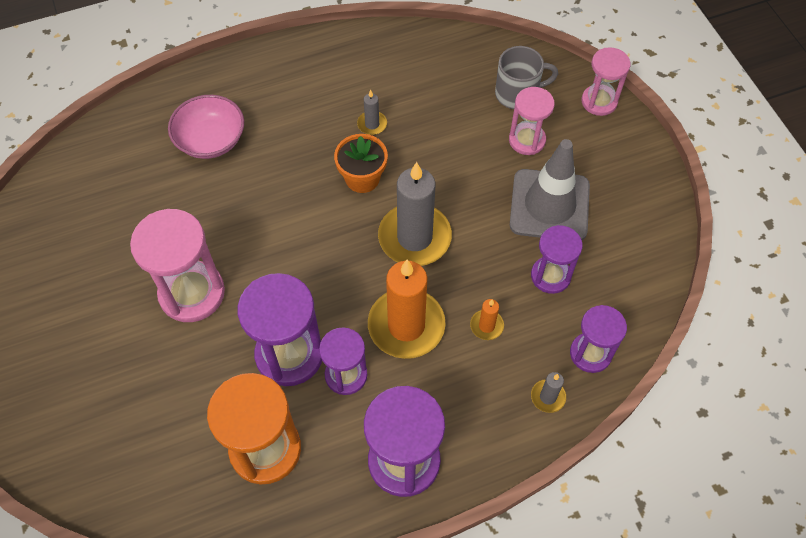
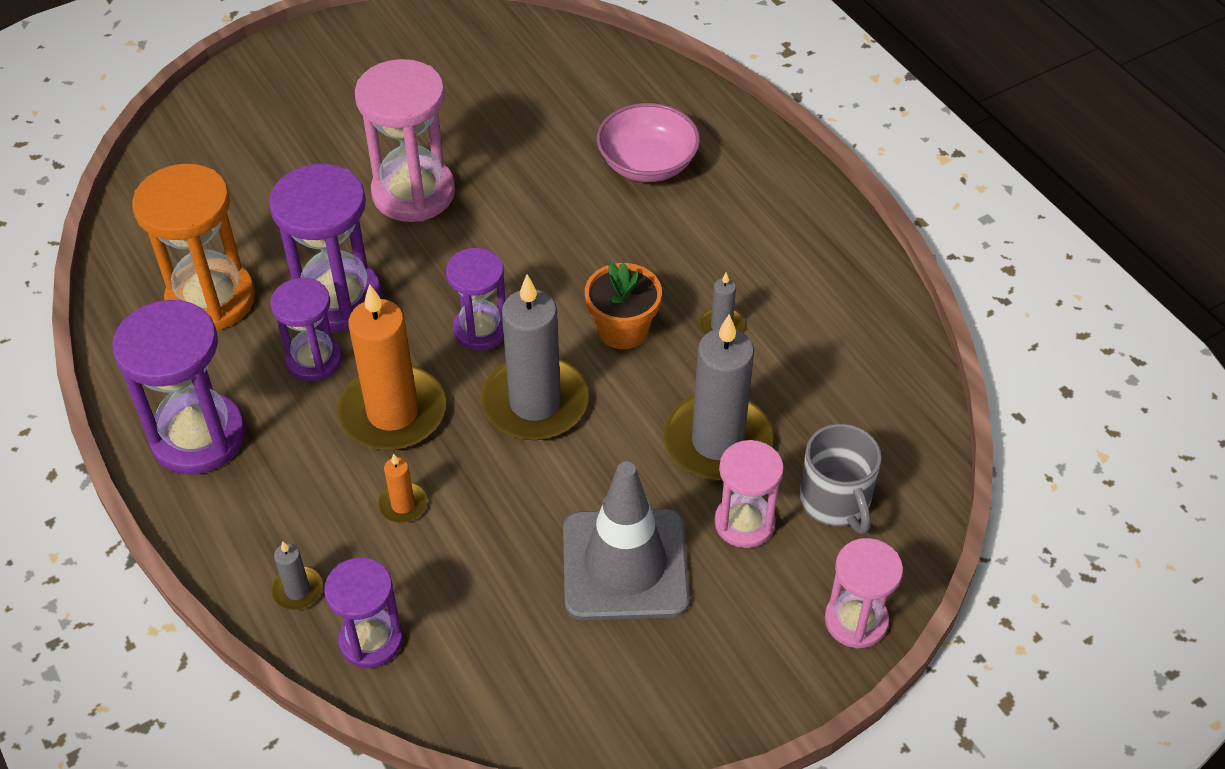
camera: 80 degrees right, 10 degrees down
purple hourglass [531,225,582,294] -> purple hourglass moved to [446,248,506,351]
none -> grey candle [663,314,773,480]

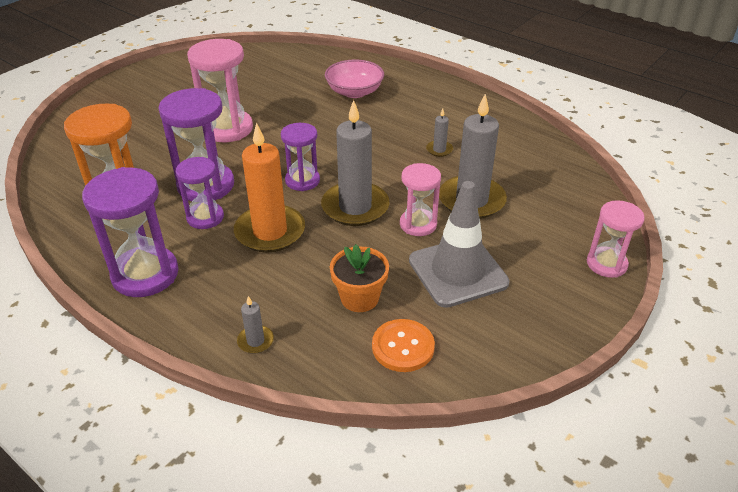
camera: 20 degrees left, 10 degrees down
purple hourglass [324,557,403,668] -> none
orange candle [378,453,427,523] -> none
orange flower pot [585,262,662,349] -> orange flower pot moved to [330,244,389,312]
pink hourglass [714,440,784,548] -> pink hourglass moved to [400,163,441,236]
grey mug [800,424,882,534] -> none
none -> orange button [372,319,435,372]

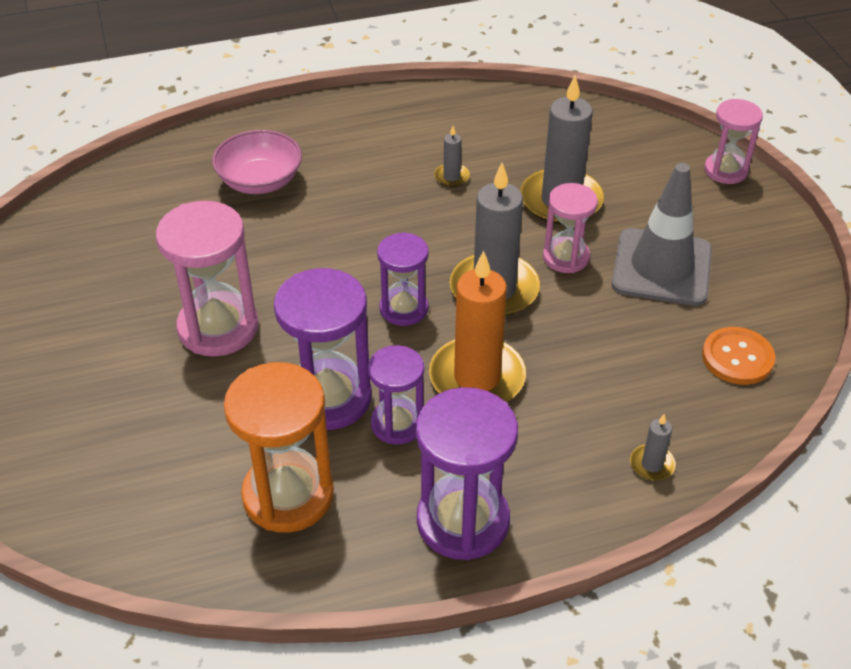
camera: 55 degrees left, 5 degrees up
orange flower pot [330,244,389,312] -> none

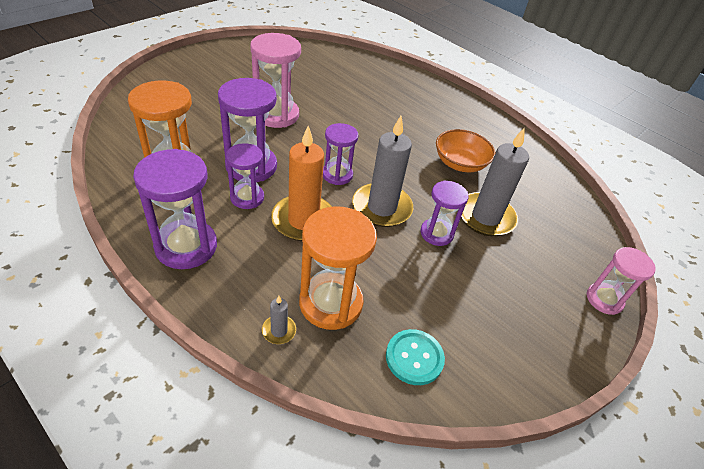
camera: 55 degrees right, 0 degrees up
pink bowl [212,130,302,194] -> none
grey candle [434,126,470,187] -> orange bowl [436,129,495,172]
pink hourglass [543,183,598,273] -> purple hourglass [420,181,468,246]
grey traffic cone [612,163,712,306] -> none
orange button [702,327,775,385] -> turquoise button [386,329,445,385]
none -> orange hourglass [299,206,377,330]

